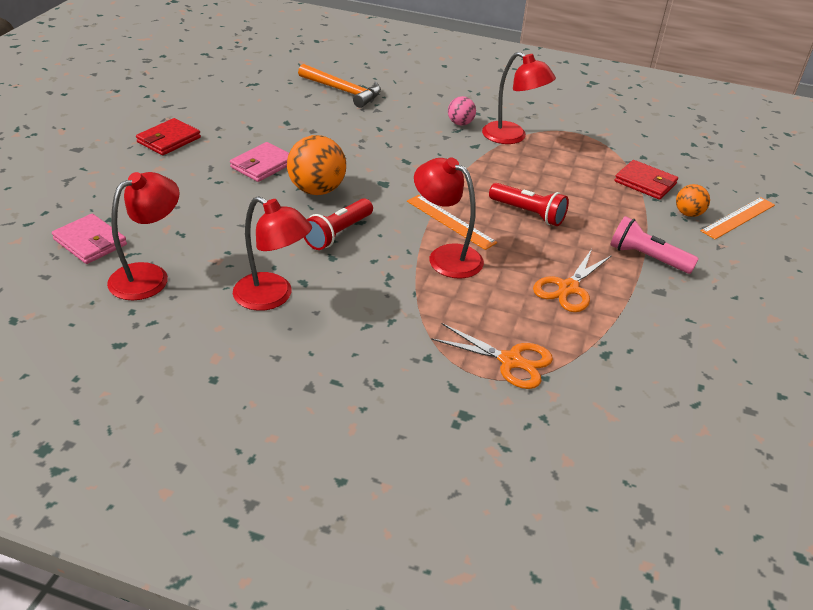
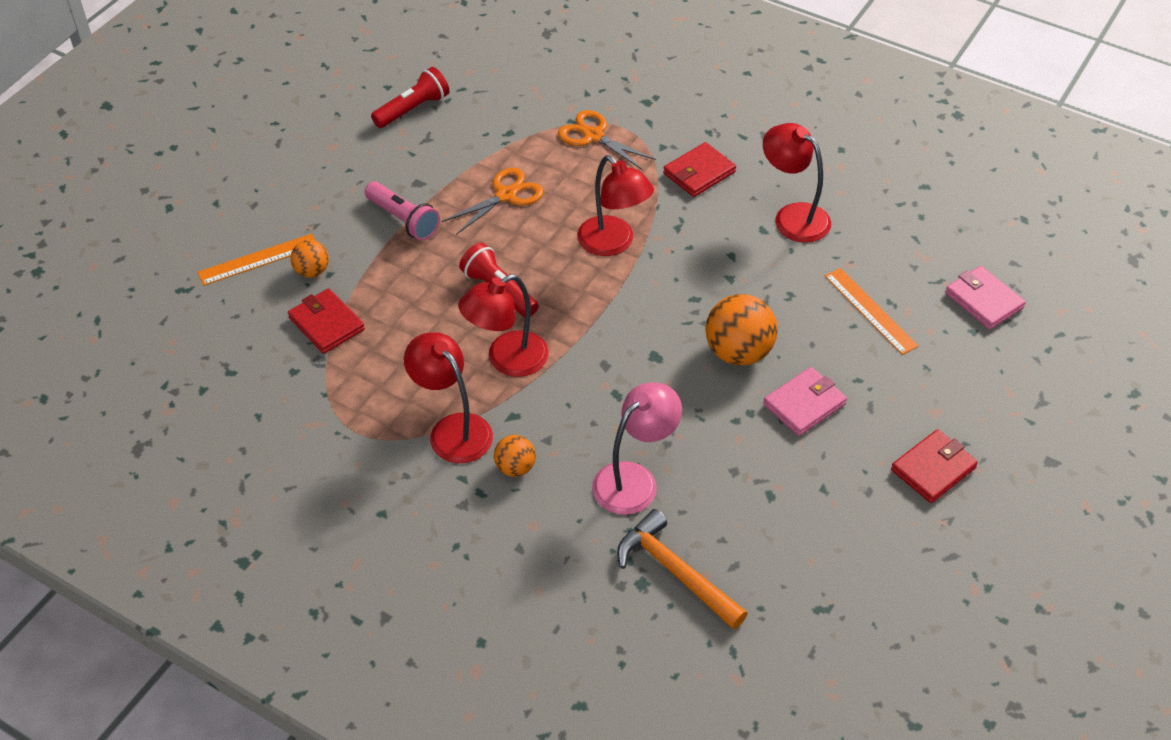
camera: 165 degrees left, 10 degrees up
red lamp [107,172,180,301] -> red lamp moved to [458,274,549,377]
red flashlight [304,198,373,250] -> red flashlight moved to [371,67,450,128]
orange ruler [407,195,497,250] -> orange ruler moved to [825,268,918,355]
pink ball [448,96,476,125] -> orange ball [494,435,536,477]
none -> pink lamp [592,382,682,515]
none -> red wallet [663,142,736,197]

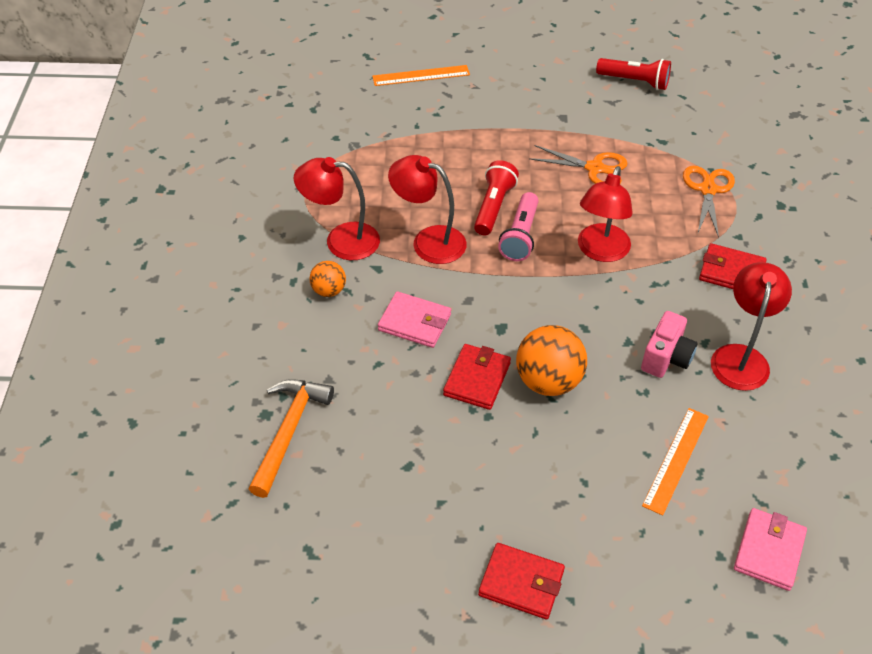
camera: 60 degrees right, 0 degrees up
orange ruler [197,234,316,286] -> orange ruler turned 45 degrees counterclockwise [372,65,470,86]
red wallet [288,288,365,354] -> red wallet moved to [443,344,511,410]
orange ball [290,240,329,277] -> none
pink flashlight [365,181,440,241] -> pink flashlight moved to [498,192,539,261]
red lamp [404,332,493,463] -> red lamp turned 105 degrees counterclockwise [294,157,380,260]
pink lamp [592,382,682,515] -> none
pink wallet [763,367,847,436] -> pink wallet moved to [378,291,451,348]
none -> pink camera [641,311,698,378]

